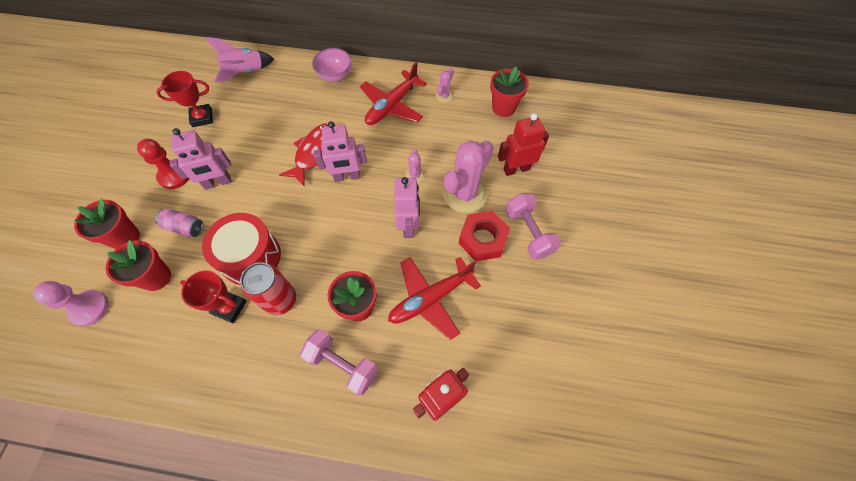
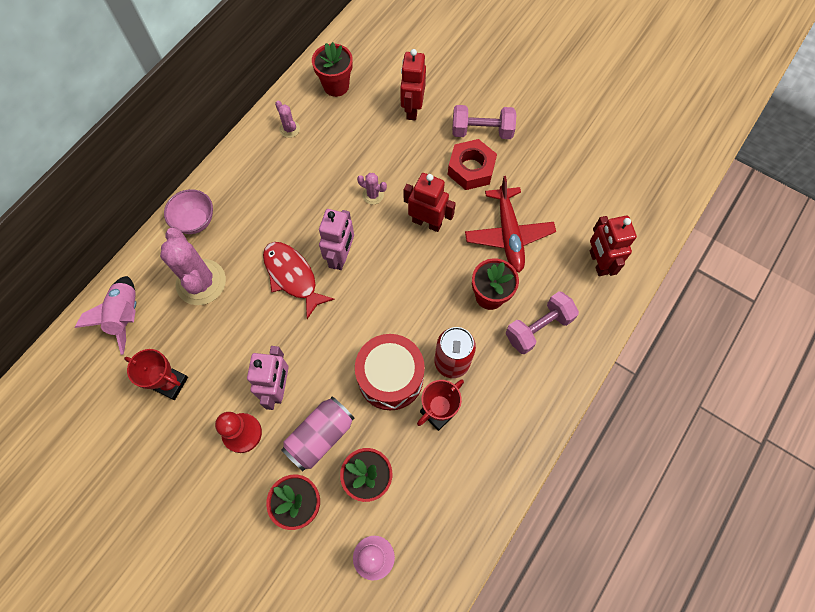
camera: 65 degrees left, 5 degrees up
pink can [155,208,203,237] -> pink can [281,396,355,471], size x1.52
red trophy [156,71,213,127] -> red trophy turned 75 degrees counterclockwise [124,349,188,400]
red plane [360,62,427,125] -> none
pink robot [394,177,420,238] -> red robot [404,173,456,232]
pink cactus [443,140,494,213] -> pink cactus moved to [160,227,226,305]

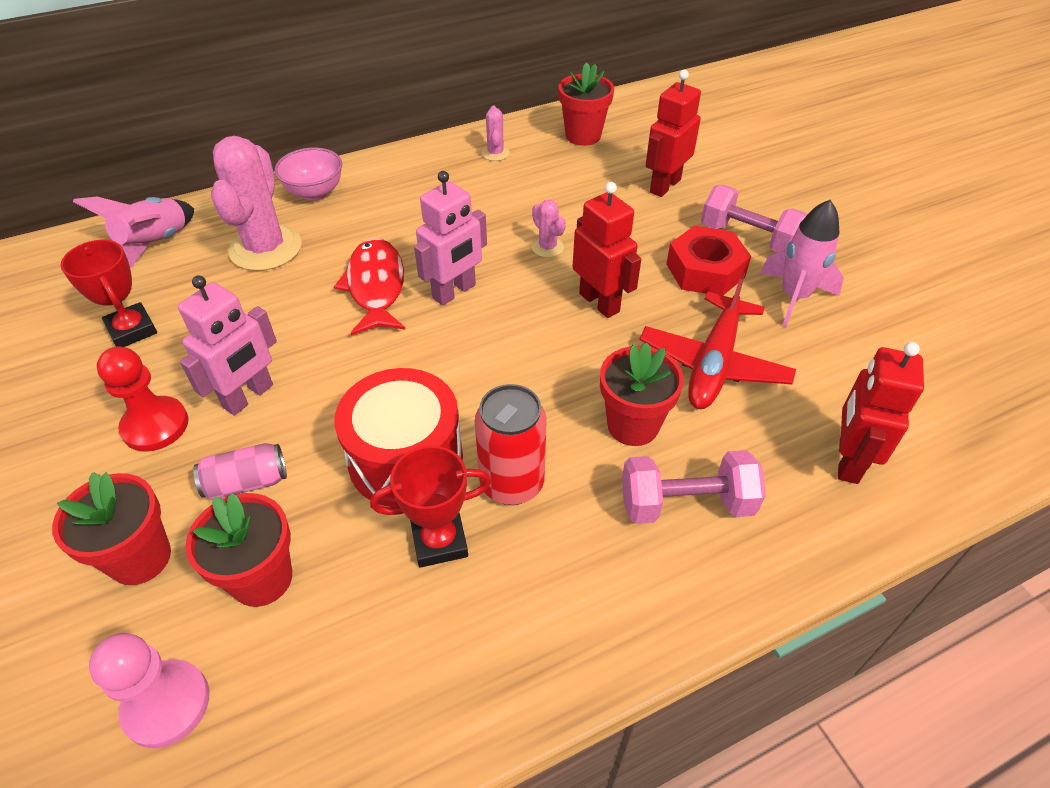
camera: 30 degrees right, 20 degrees down
pink can [281,396,355,471] -> pink can [193,443,287,500], size x0.66
none -> pink rocket [760,200,844,327]

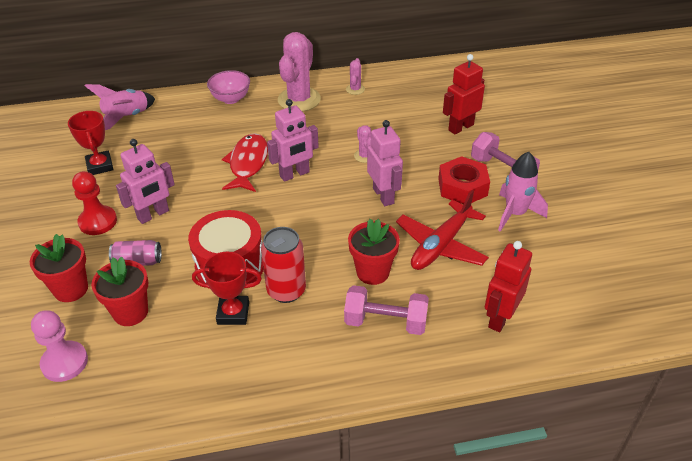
camera: 15 degrees right, 5 degrees down
pink cactus [211,136,302,271] -> pink cactus moved to [278,32,321,112]
red flower pot [559,62,614,146] -> none
red robot [572,182,641,318] -> pink robot [367,120,403,206]

